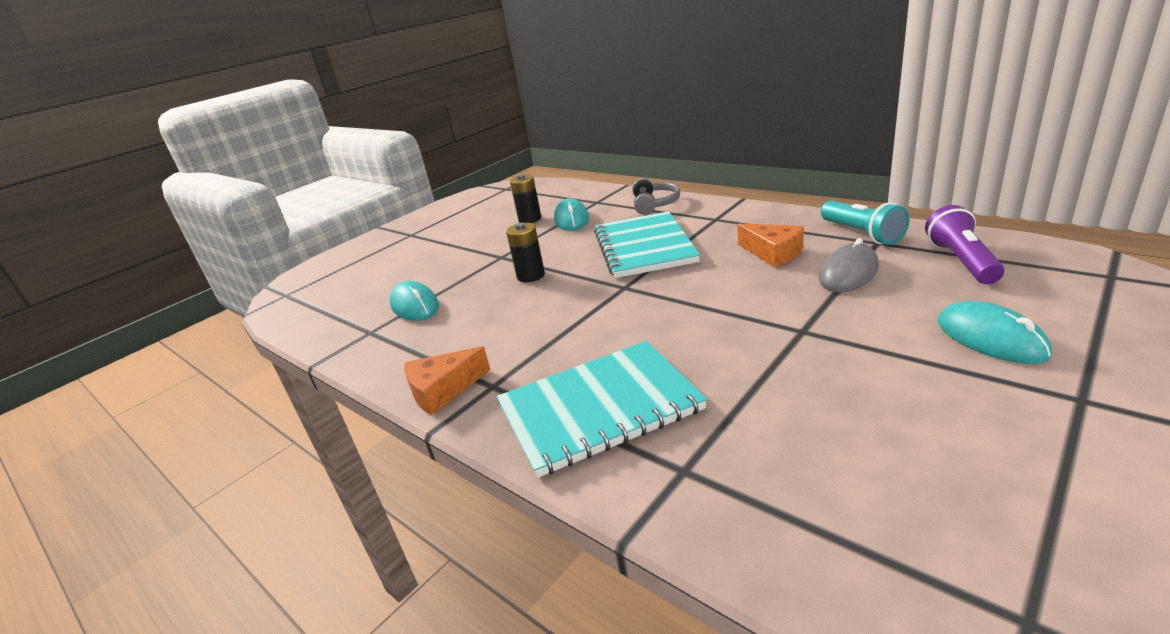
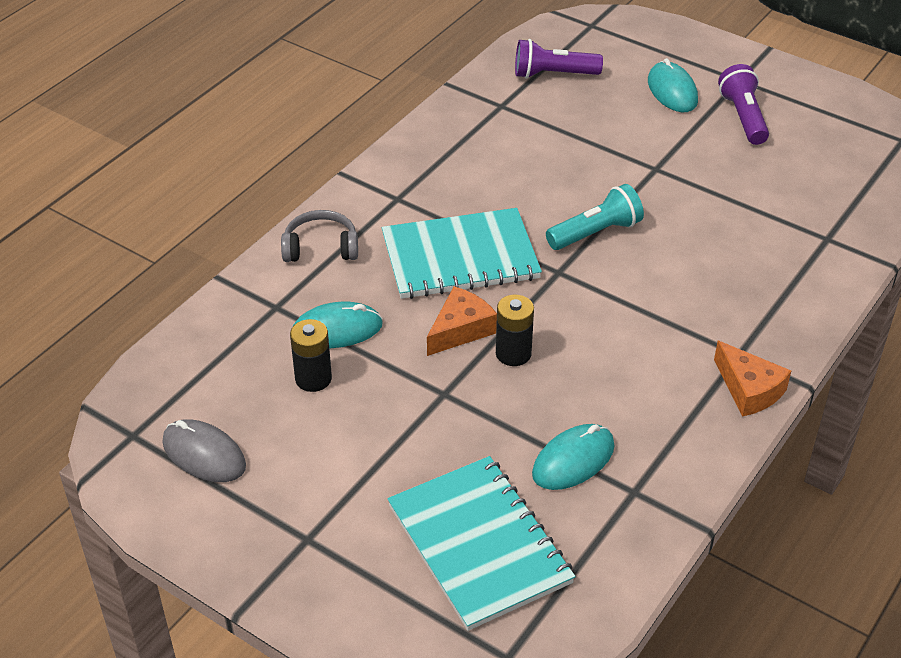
camera: 100 degrees left, 15 degrees up
turquoise notebook [497,341,707,478] -> turquoise notebook moved to [387,456,576,631]
orange cheese [738,224,804,267] -> orange cheese moved to [427,286,497,356]
grey mouse [819,238,879,292] -> grey mouse moved to [162,419,246,482]
turquoise flashlight [821,201,909,245] -> turquoise flashlight moved to [546,184,644,250]
turquoise mouse [938,301,1052,364] -> turquoise mouse turned 75 degrees counterclockwise [648,58,698,112]
none -> purple flashlight [718,64,769,145]

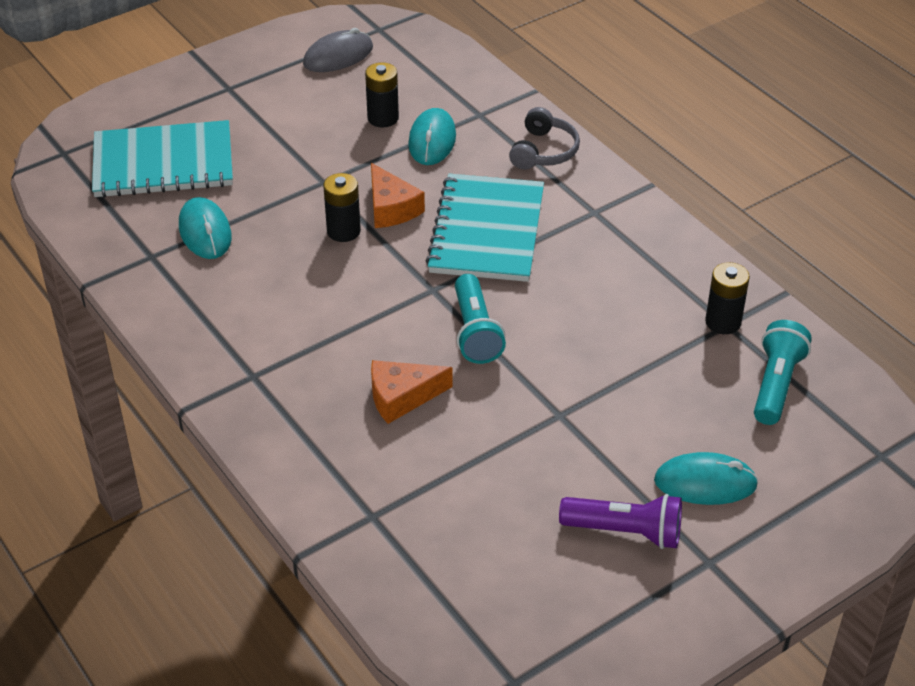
camera: 110 degrees right, 0 degrees up
purple flashlight [515,39,603,79] -> turquoise flashlight [754,320,812,425]
orange cheese [714,341,791,417] -> orange cheese moved to [371,360,452,424]
none -> black battery [705,262,750,334]

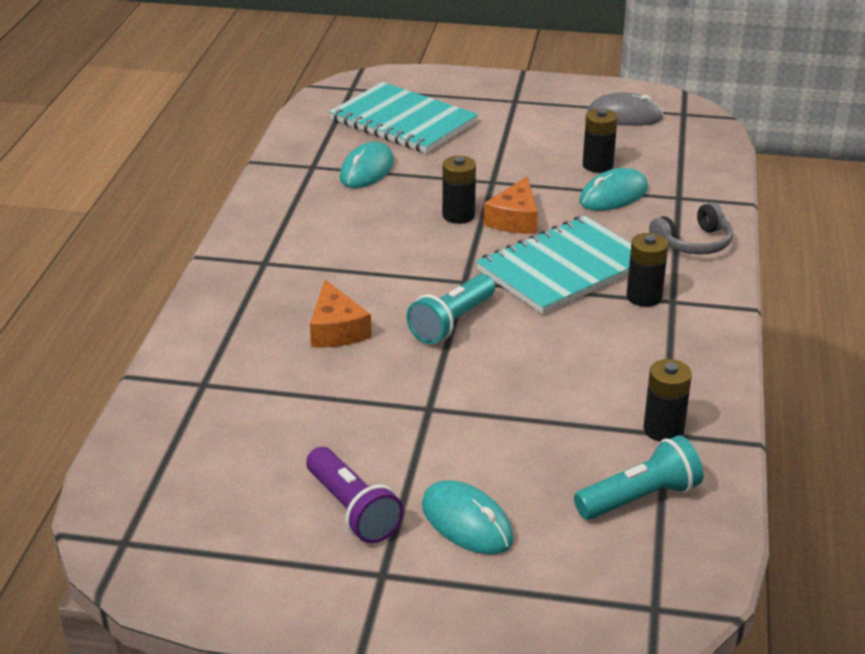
camera: 45 degrees right, 10 degrees down
orange cheese [371,360,452,424] -> orange cheese turned 135 degrees counterclockwise [310,280,372,348]
none -> black battery [626,233,668,307]

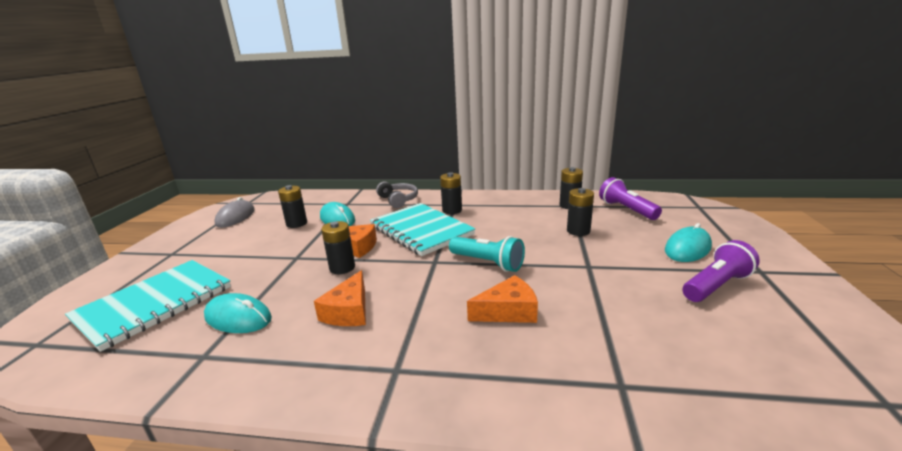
camera: 90 degrees left, 10 degrees down
turquoise flashlight [574,435,703,520] -> purple flashlight [599,177,662,220]
none -> orange cheese [314,270,366,326]
none -> black battery [567,188,594,236]

